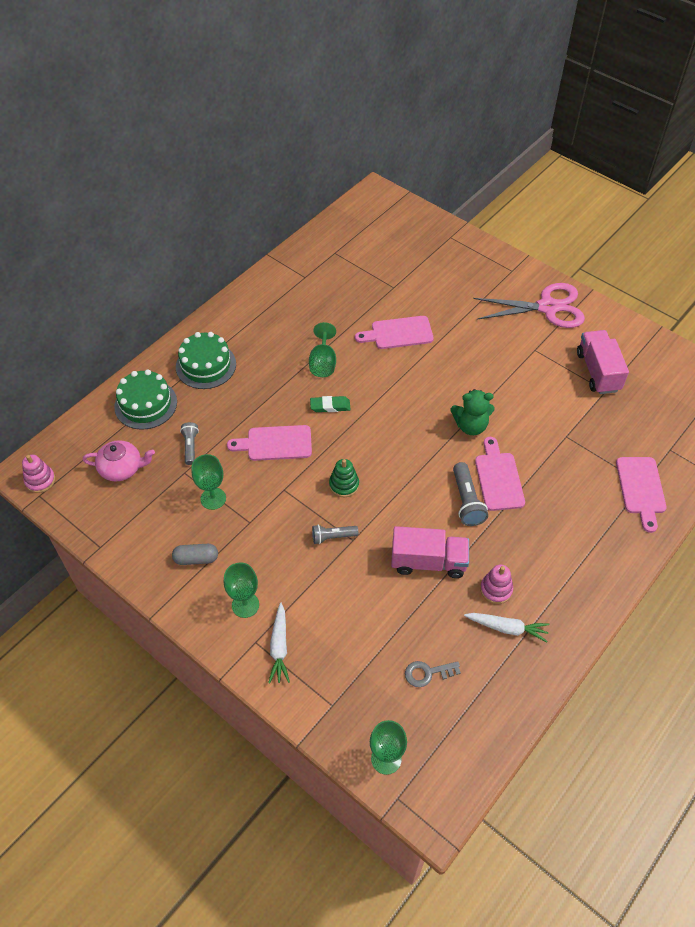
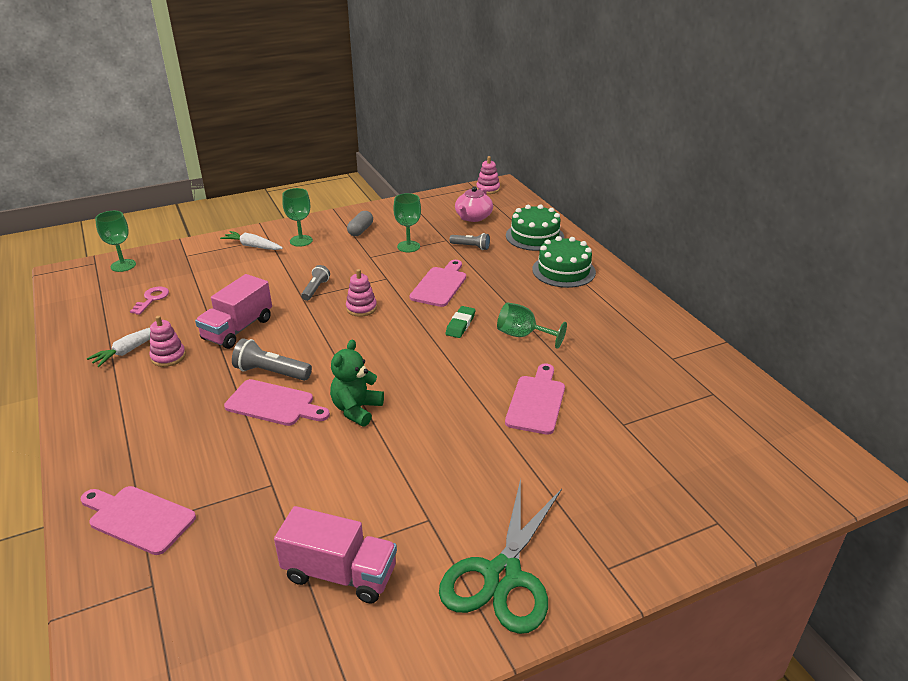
camera: 115 degrees right, 20 degrees down
green stacking toy [329,459,359,497] -> pink stacking toy [346,269,377,317]
grey key [405,661,461,687] -> pink key [130,287,169,315]
pink scissors [473,283,585,328] -> green scissors [439,479,562,634]

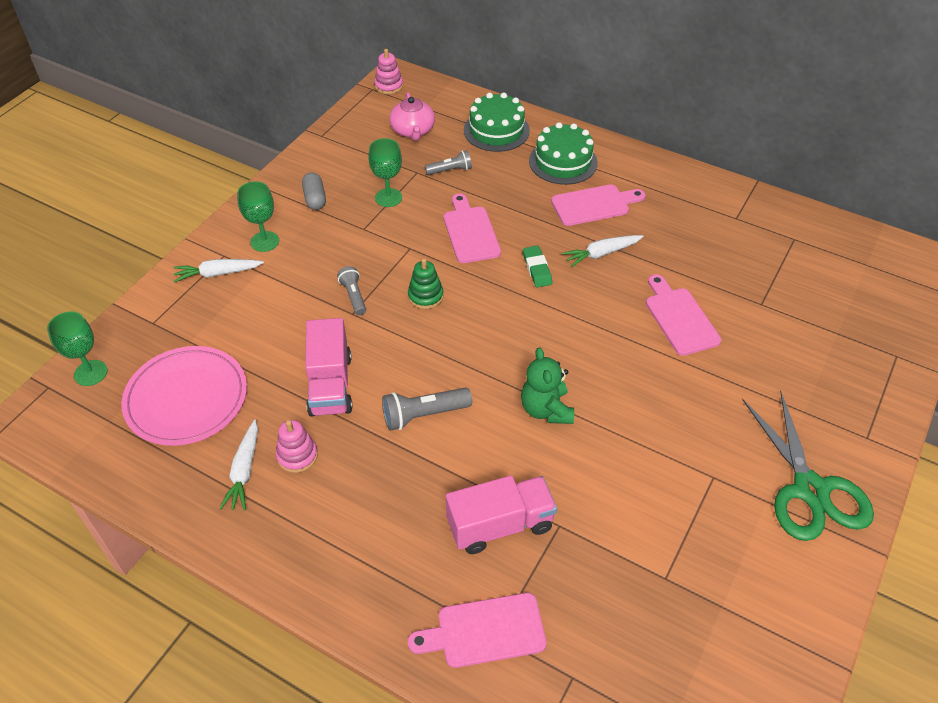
camera: 35 degrees left, 15 degrees up
pink key [130,287,169,315] -> pink plate [121,346,247,446]
pink cutting board [224,379,330,426] -> pink cutting board moved to [551,184,646,226]
pink truck [274,506,397,604] -> pink truck moved to [446,475,557,554]
pink stacking toy [346,269,377,317] -> green stacking toy [408,258,444,309]
green goblet [497,302,567,349] -> white carrot [562,235,643,267]

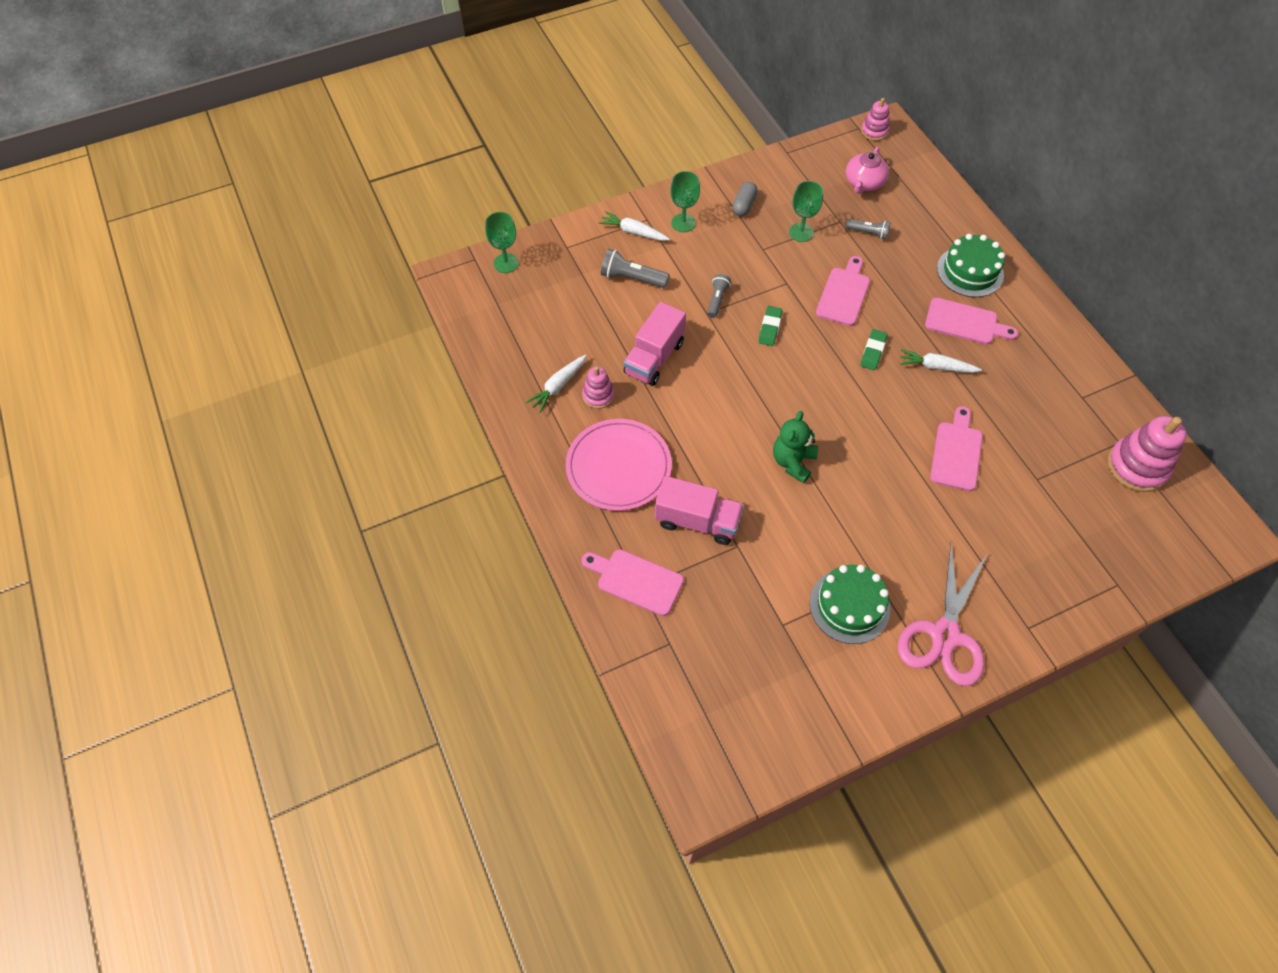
camera: 35 degrees right, 10 degrees up
pink plate [121,346,247,446] -> pink plate moved to [566,419,672,511]
grey flashlight [382,387,472,431] -> grey flashlight moved to [601,249,669,288]
green stacking toy [408,258,444,309] -> green eraser [758,306,783,346]
green cake [464,93,530,152] -> green cake moved to [810,565,890,644]
green scissors [742,391,874,541] -> pink scissors [898,543,988,686]
none -> pink stacking toy [1107,416,1187,492]

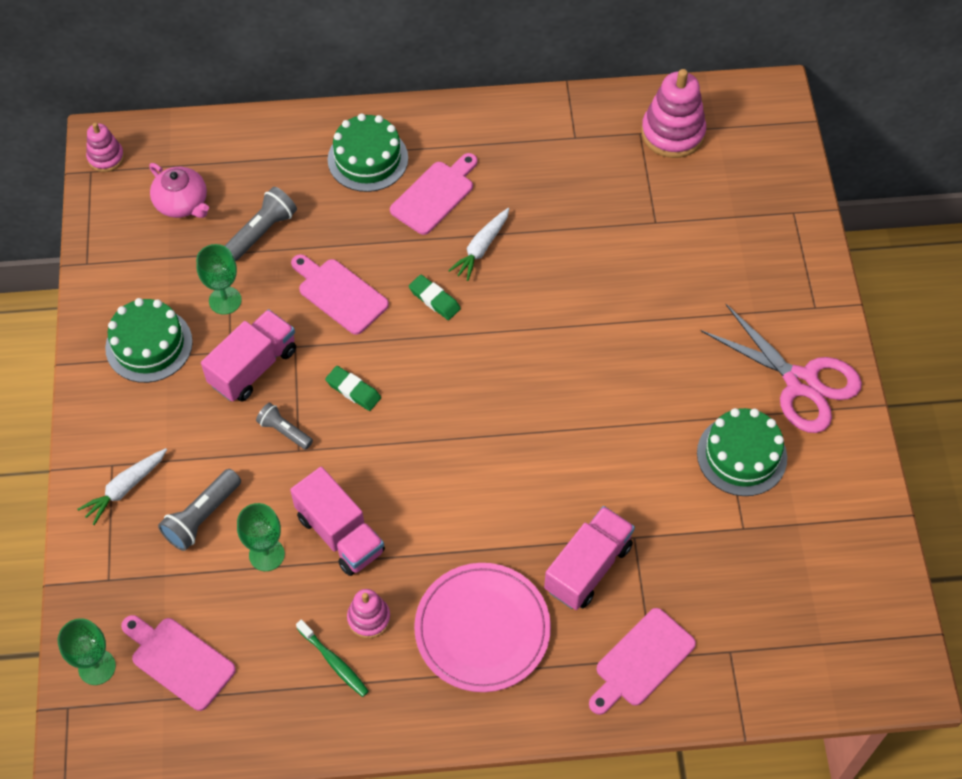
camera: 70 degrees left, 0 degrees up
white carrot [526,355,587,413] -> green toothbrush [296,620,369,697]
green goblet [670,171,700,232] -> green goblet moved to [237,503,285,571]
grey capsule [732,182,758,217] -> green cake [105,298,193,383]
green teddy bear [773,411,818,483] -> none
grey flashlight [846,219,890,240] -> grey flashlight [225,187,297,261], size x1.52
pink cutting board [930,406,983,491] -> pink cutting board moved to [121,615,236,711]
none -> pink truck [201,309,296,402]

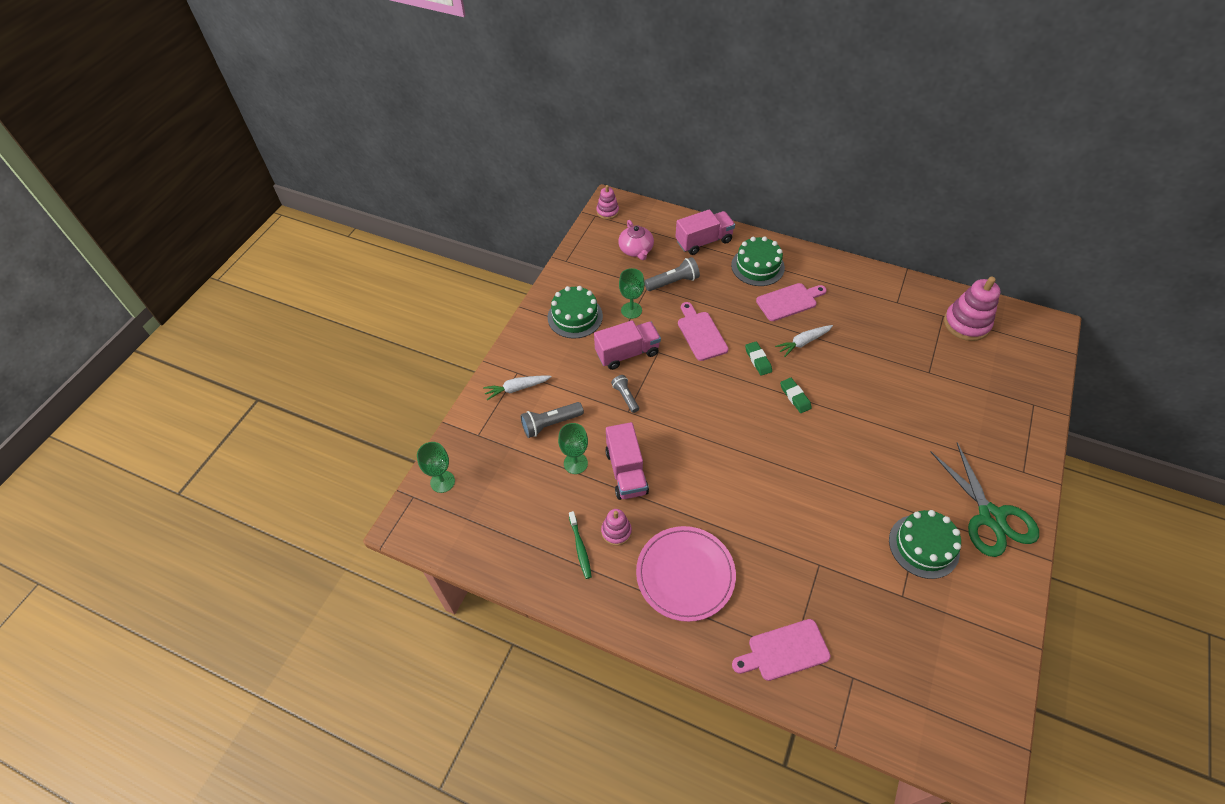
camera: 30 degrees right, 5 degrees down
pink cutting board [121,615,236,711] -> none
green eraser [325,366,381,411] -> green eraser moved to [780,378,812,413]
pink truck [544,506,635,610] -> pink truck moved to [675,209,735,255]
pink scissors [700,304,862,433] -> green scissors [930,442,1039,557]

